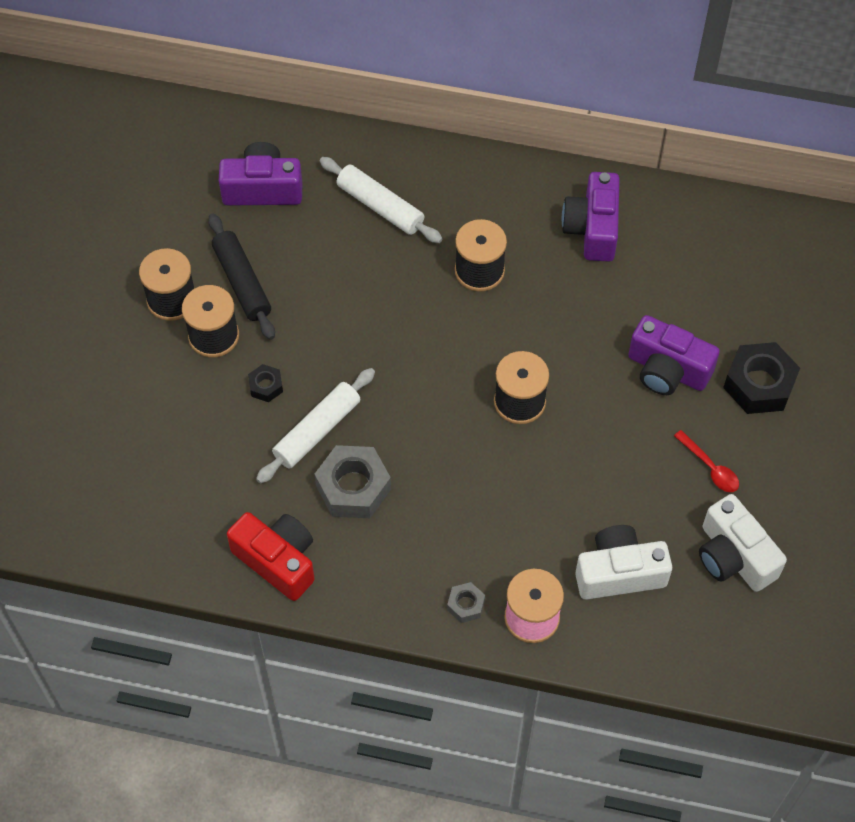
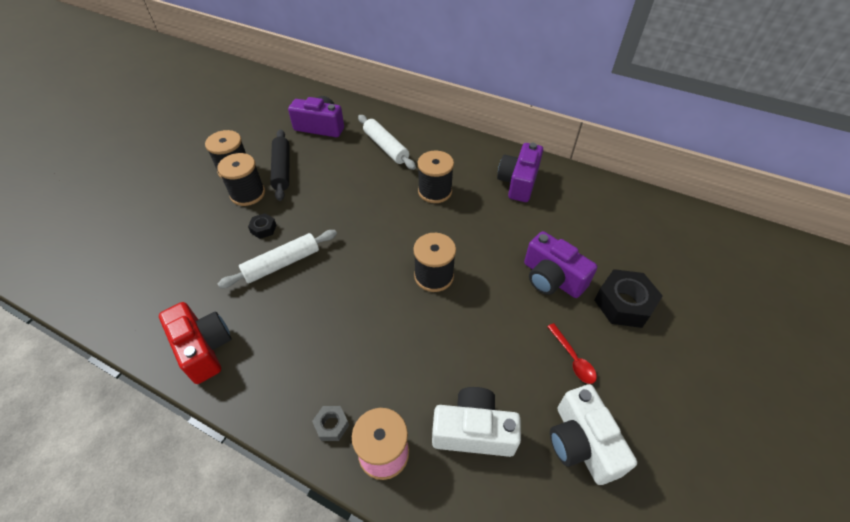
camera: 15 degrees right, 10 degrees down
grey nut [315,445,391,518] -> none

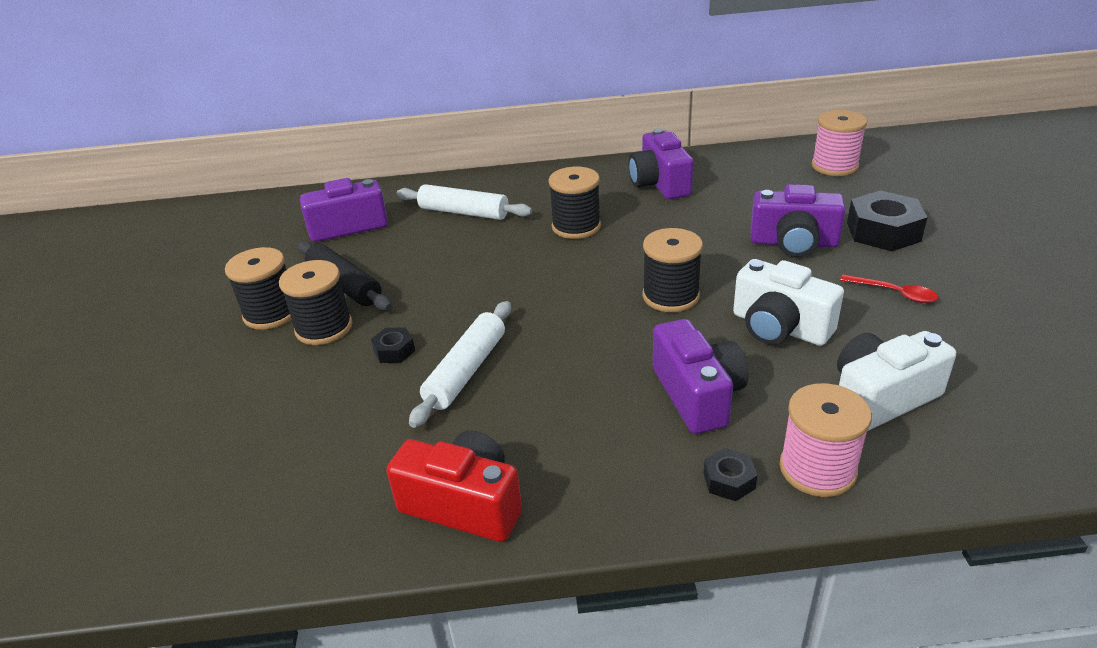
camera: 30 degrees left, 15 degrees down
grey nut [312,406,349,441] -> black nut [704,448,757,501]
white camera [550,384,637,485] -> white camera moved to [733,259,844,346]
none -> purple camera [653,319,748,434]
none -> pink spool [812,110,867,176]

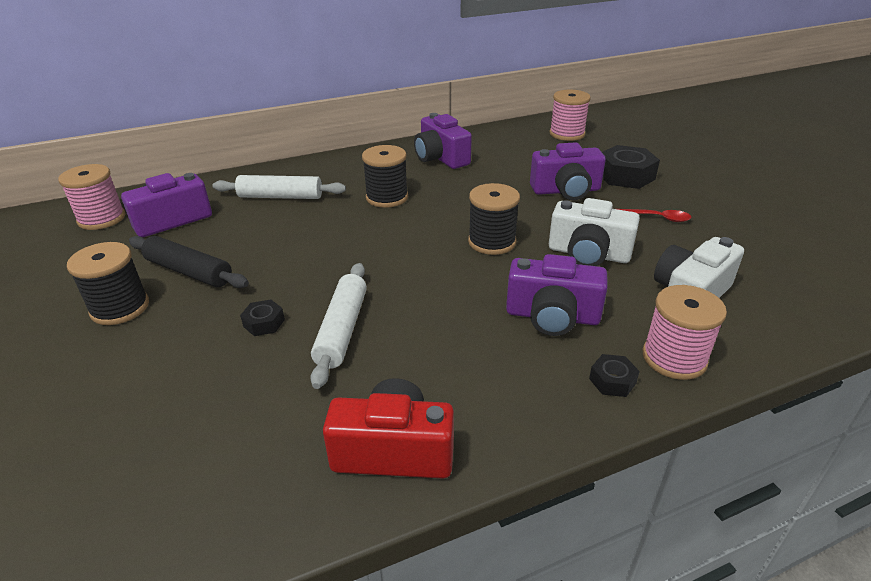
camera: 20 degrees left, 0 degrees up
black spool [279,260,352,345] -> none
purple camera [653,319,748,434] -> purple camera turned 135 degrees clockwise [506,254,608,336]
none -> pink spool [58,164,126,230]

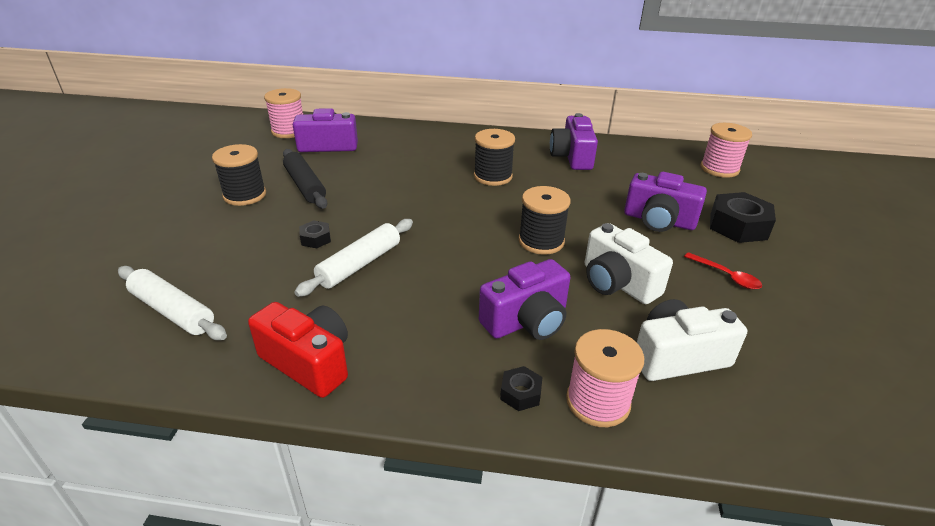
camera: 30 degrees right, 0 degrees up
white rolling pin [212,175,346,199] -> white rolling pin moved to [118,266,227,340]
purple camera [506,254,608,336] -> purple camera turned 75 degrees counterclockwise [479,259,570,340]

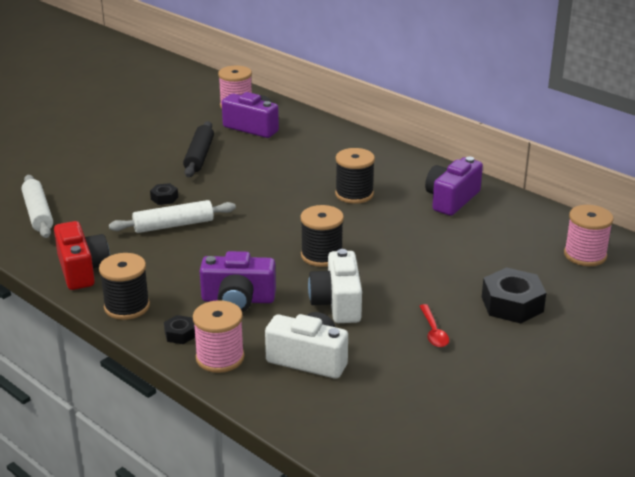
camera: 35 degrees right, 5 degrees down
black spool [212,144,266,206] -> black spool moved to [99,253,150,320]
purple camera [624,172,707,232] -> none

